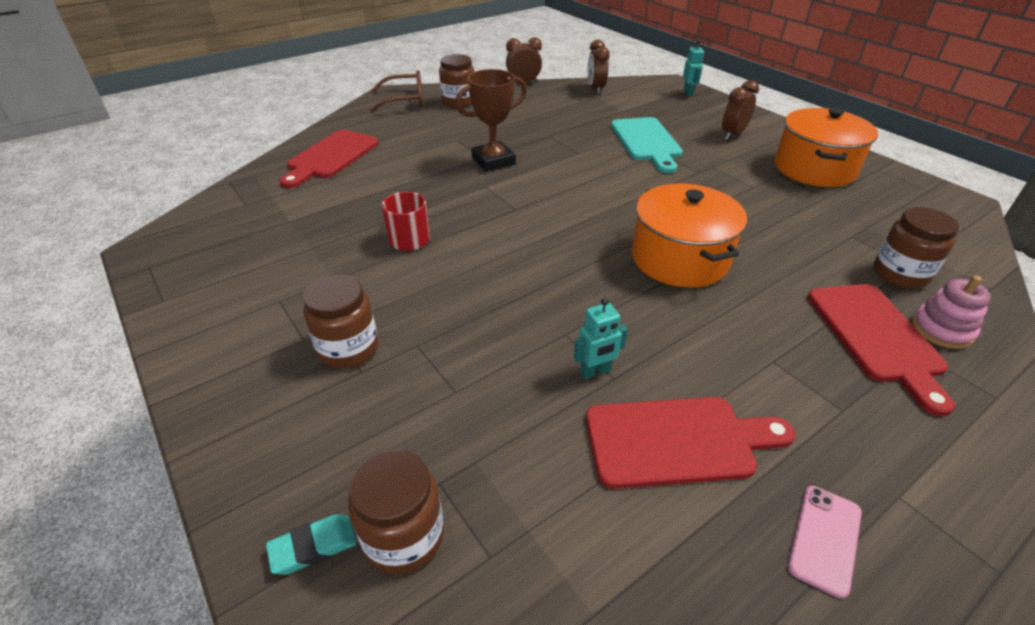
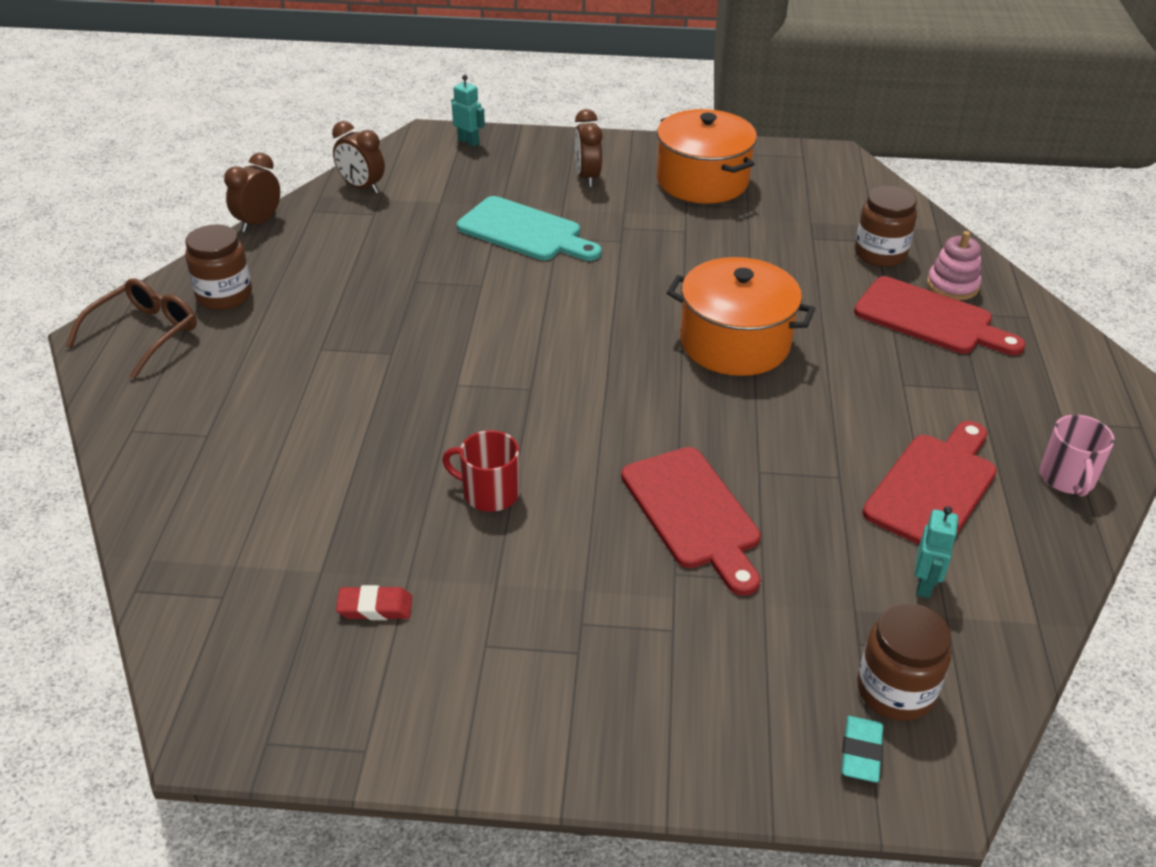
camera: 50 degrees left, 0 degrees up
red cutting board [280,130,379,188] -> red cutting board moved to [621,447,761,596]
brown jar [303,274,378,368] -> none
brown trophy [455,69,527,172] -> none
turquoise robot [574,298,628,379] -> turquoise robot moved to [915,506,958,598]
pink phone [788,486,862,599] -> pink mug [1040,415,1115,497]
none -> red eraser [336,585,412,620]

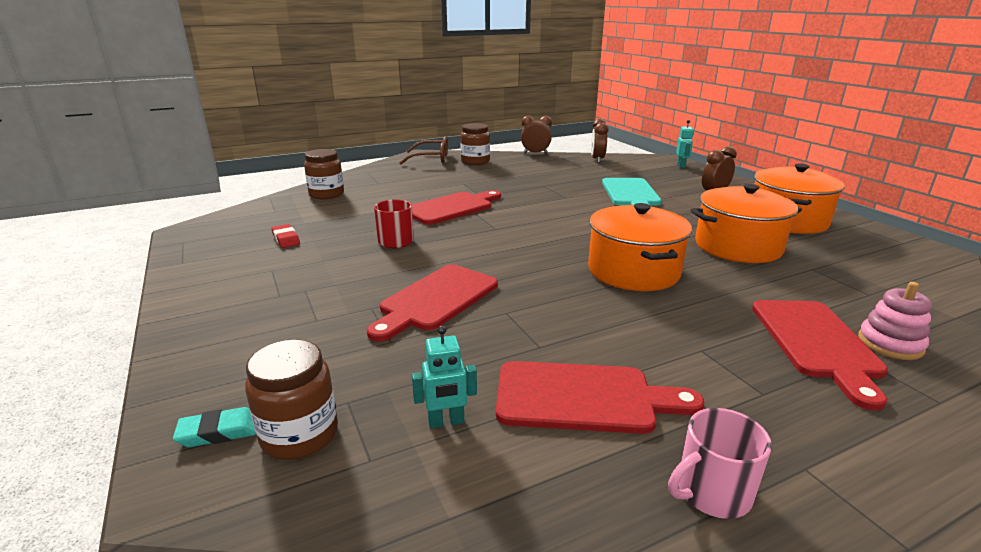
camera: 60 degrees right, 15 degrees down
brown jar [855,186,917,267] -> brown jar moved to [304,149,344,199]
none -> red cutting board [412,190,501,225]
none -> orange pot [691,184,802,263]

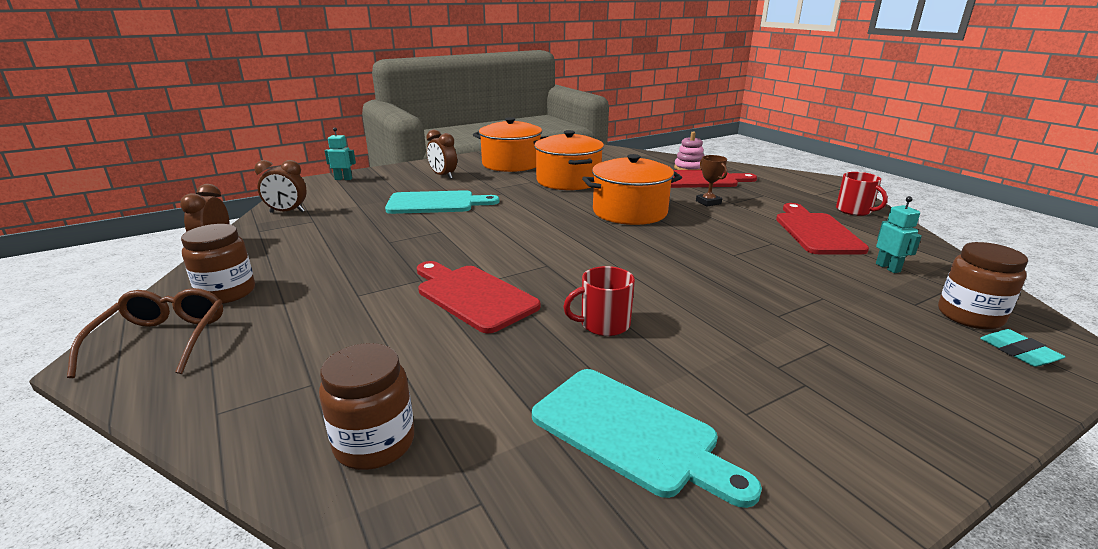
camera: 95 degrees left, 0 degrees up
red eraser [271,224,300,248] -> turquoise cutting board [532,369,762,508]
red cutting board [367,264,498,341] -> none
pink mug [668,408,772,519] -> red mug [836,172,888,216]
none -> brown trophy [696,155,727,206]

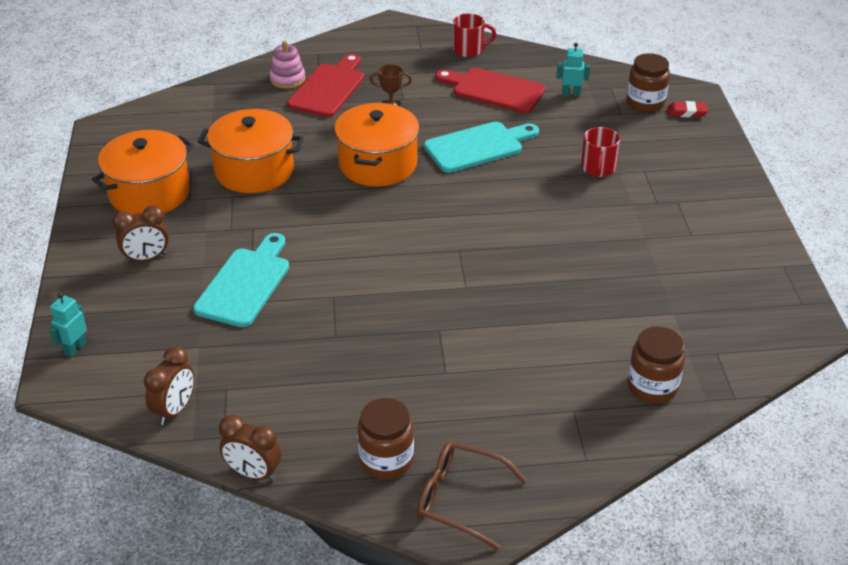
camera: 65 degrees left, 15 degrees up
red cutting board [417,261,540,333] -> none
turquoise cutting board [532,369,762,508] -> turquoise cutting board moved to [424,122,539,173]
red mug [563,266,635,336] -> red mug moved to [581,127,620,177]
turquoise eraser [980,329,1065,367] -> red eraser [667,101,708,117]

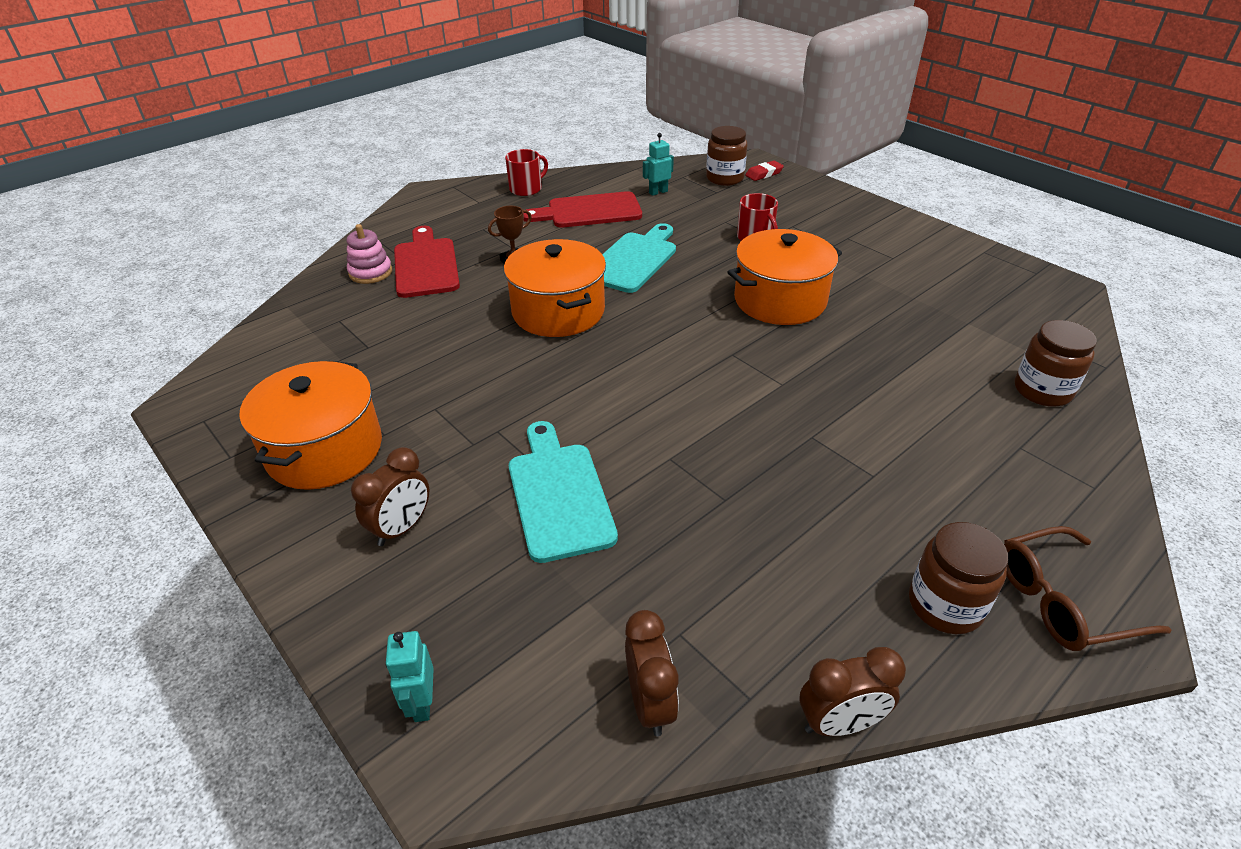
camera: 35 degrees left, 0 degrees up
orange pot [198,109,304,193] -> orange pot moved to [728,229,842,325]

